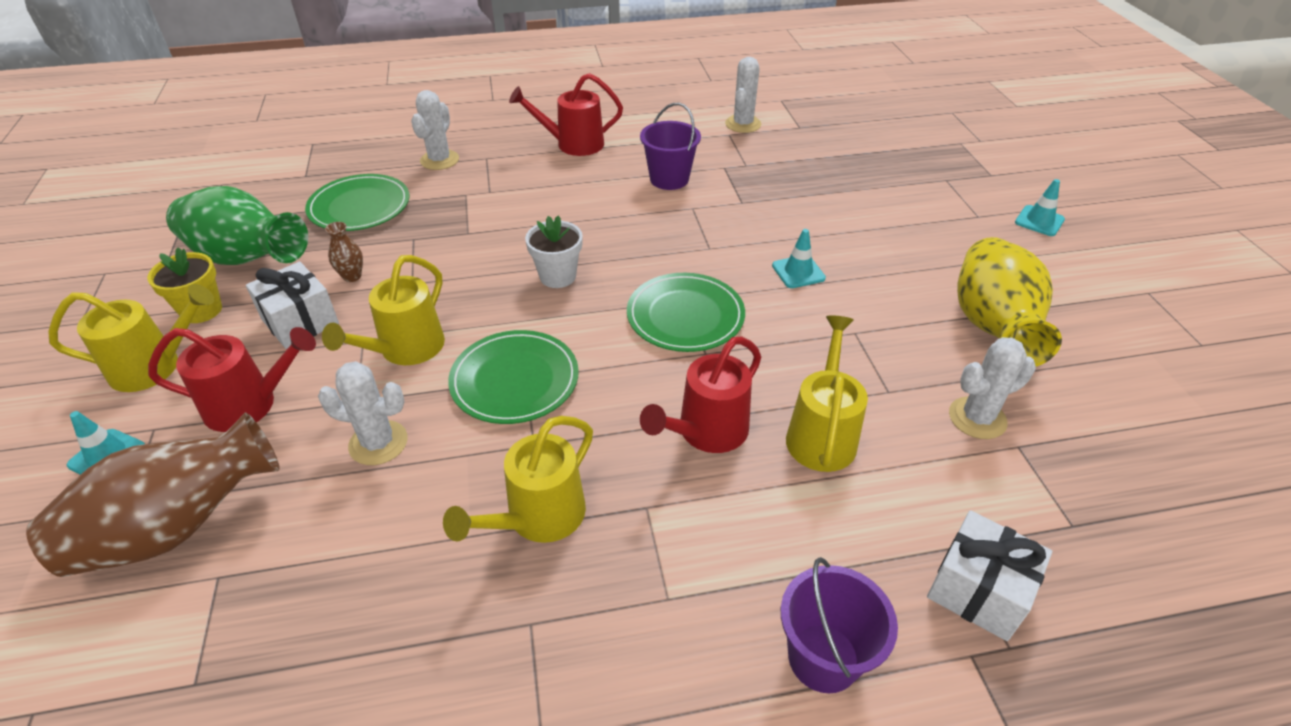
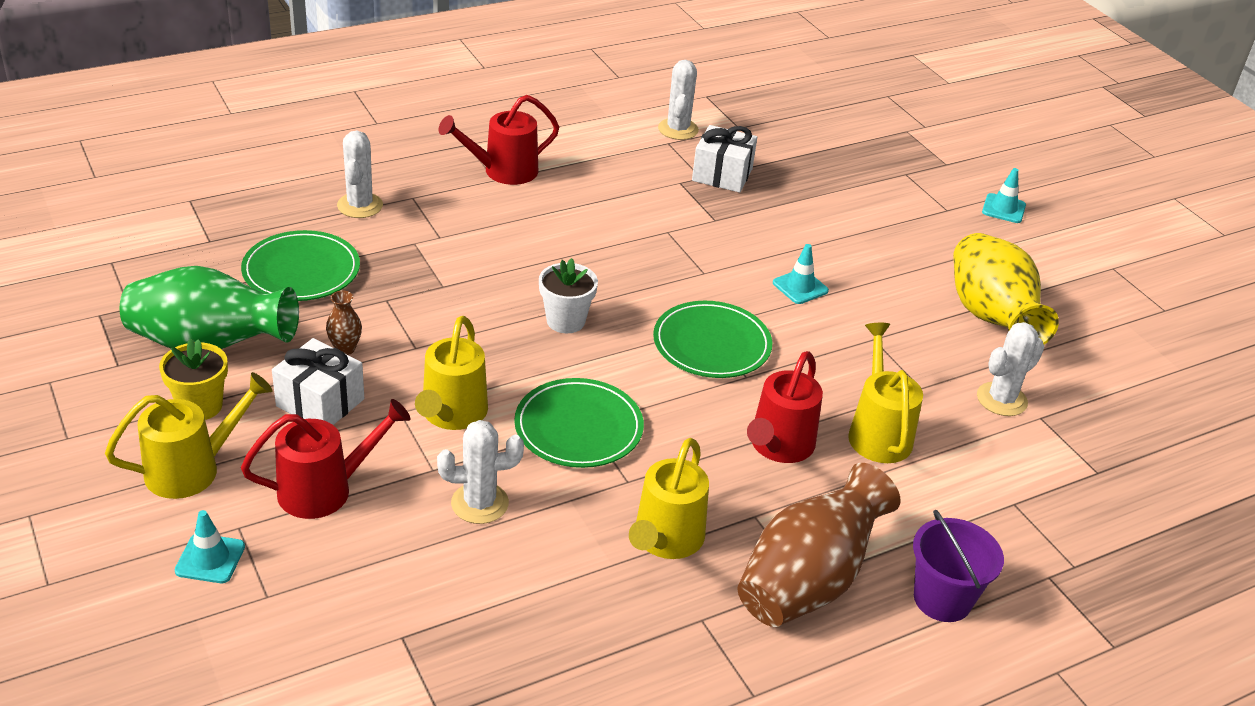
camera: 20 degrees left, 5 degrees down
brown vase [26,413,280,577] -> brown vase moved to [738,463,901,627]
purple bucket [640,103,701,190] -> none
white gift [927,510,1052,641] -> white gift moved to [692,125,757,193]

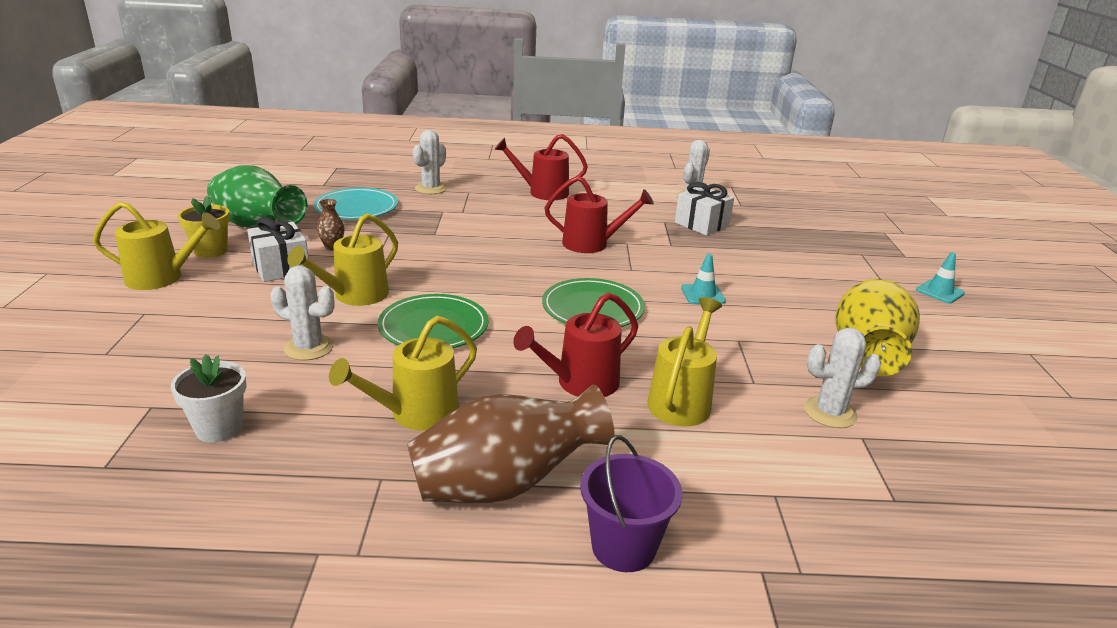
camera: 30 degrees right, 10 degrees down
turquoise traffic cone [175,510,245,583] -> none
green plate [241,230,360,301] -> turquoise plate [313,187,398,220]
red watering can [241,399,411,519] -> red watering can moved to [544,176,654,253]
white flower pot [539,258,598,333] -> white flower pot moved to [171,354,247,443]

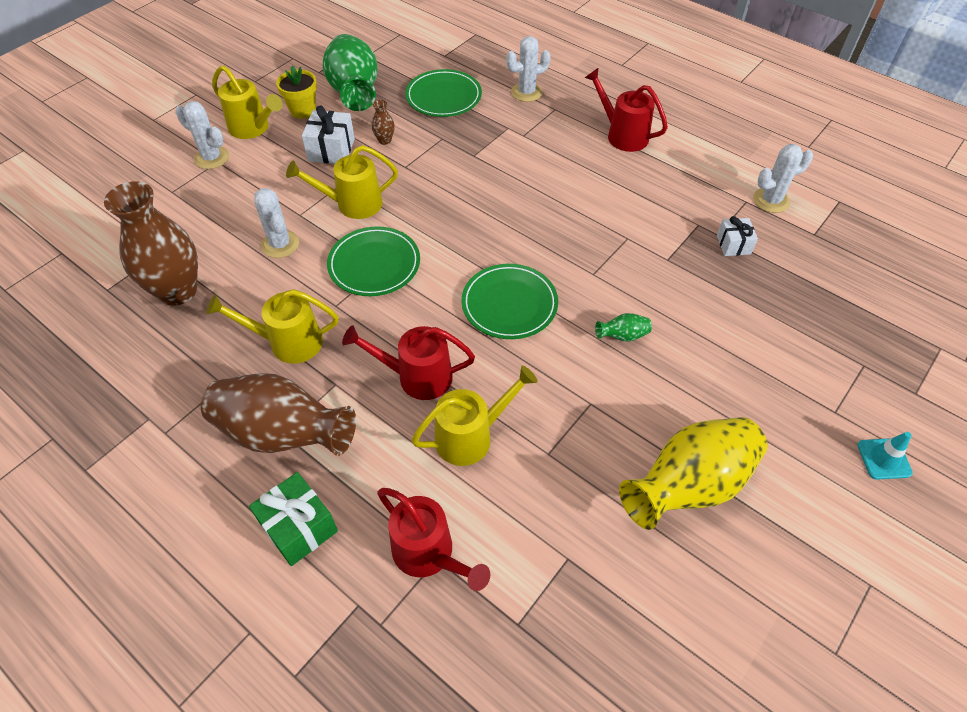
camera: 40 degrees right, 25 degrees up
white flower pot [171,354,247,443] -> brown vase [104,181,198,306]
turquoise plate [313,187,398,220] -> green plate [405,69,482,117]
red watering can [544,176,654,253] -> red watering can moved to [377,488,490,591]
purple bucket [580,435,683,572] -> green gift [249,472,338,566]
white gift [675,182,734,236] -> white gift [717,216,758,256], size x0.65
turquoise traffic cone [681,254,726,304] -> green vase [595,313,652,342]
white cactus [804,328,881,428] -> white cactus moved to [175,101,229,169]

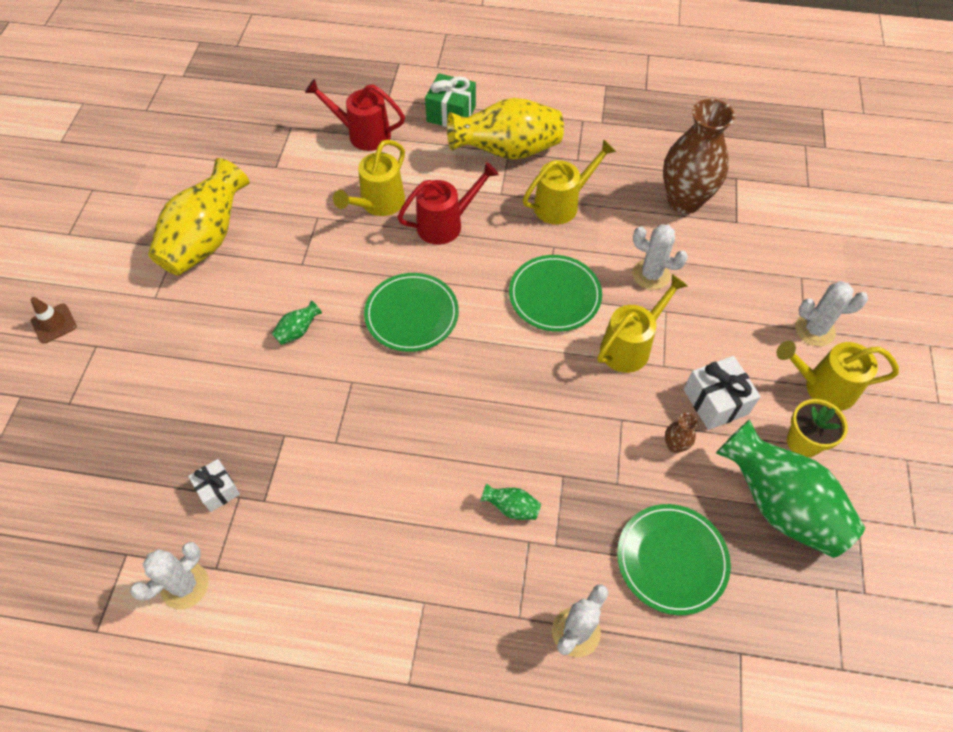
camera: 150 degrees right, 5 degrees up
brown vase [201,373,356,456] -> yellow vase [447,98,564,160]
red watering can [585,68,668,152] -> none
turquoise traffic cone [857,432,913,480] -> brown traffic cone [31,297,77,344]
none -> green vase [480,483,541,520]

